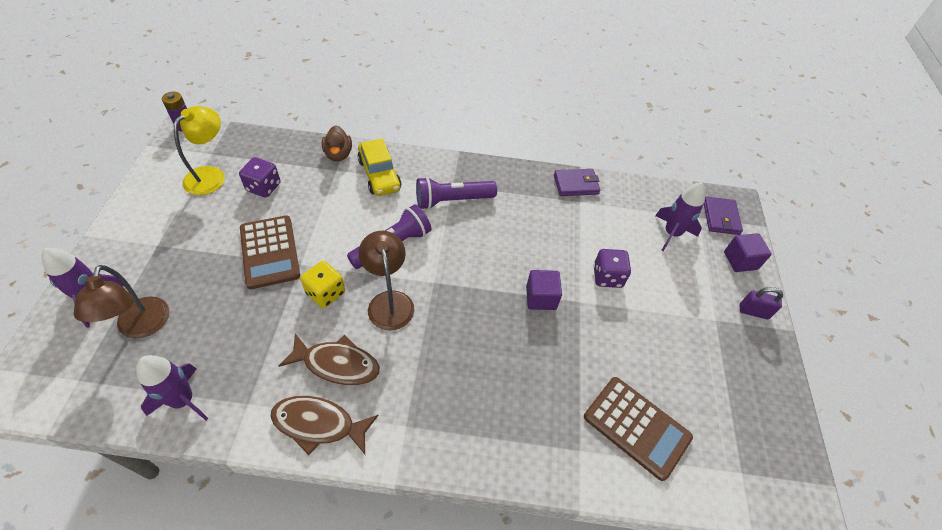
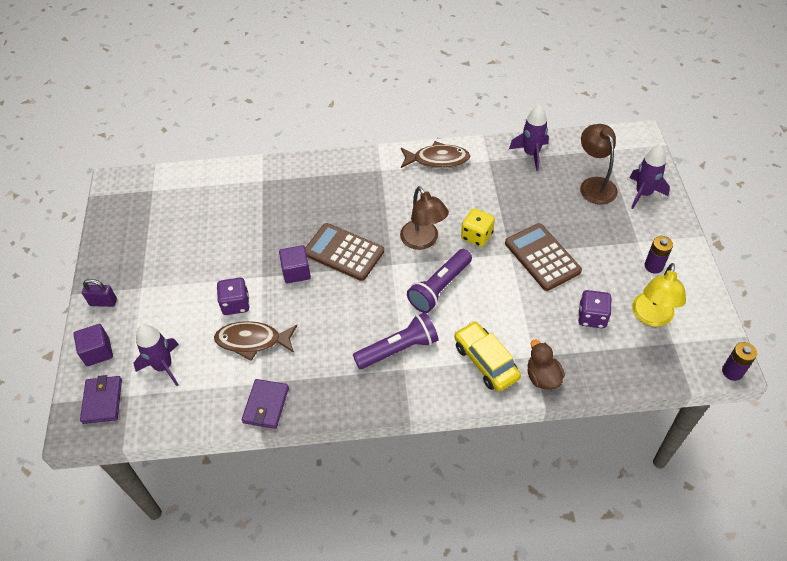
camera: 175 degrees right, 0 degrees up
brown fish [278,333,380,385] -> brown fish moved to [214,321,297,361]
purple wallet [554,169,600,196] -> purple wallet turned 60 degrees counterclockwise [242,379,289,429]
brown calculator [584,377,693,481] -> brown calculator moved to [305,223,384,281]
none -> purple battery [644,236,673,273]

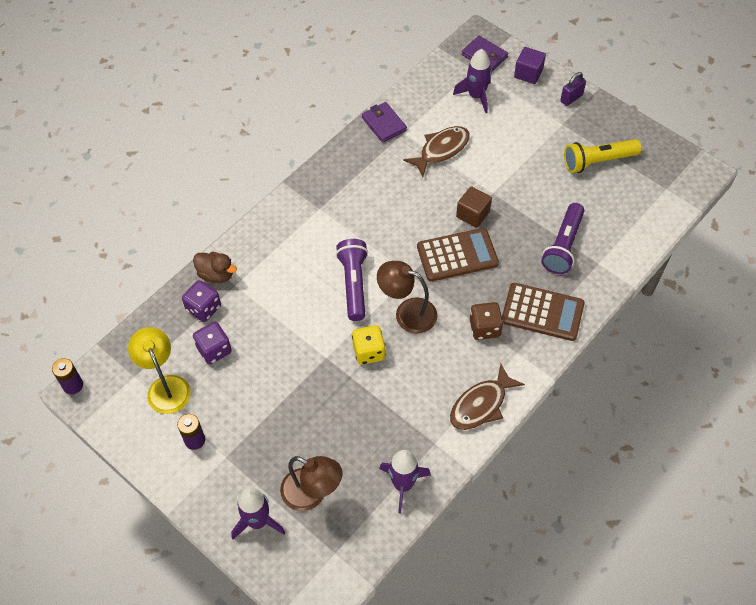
camera: 135 degrees right, 5 degrees up
purple dice [217,278,250,315] -> purple dice moved to [182,280,221,322]
purple cube [279,245,311,284] -> brown cube [456,186,492,228]
purple flashlight [353,312,439,369] -> purple flashlight moved to [541,203,584,274]
yellow car [454,321,521,392] -> none
brown calculator [505,223,582,291] -> brown calculator moved to [502,283,585,341]
none -> brown dice [470,302,503,340]
none -> yellow flashlight [564,139,642,173]

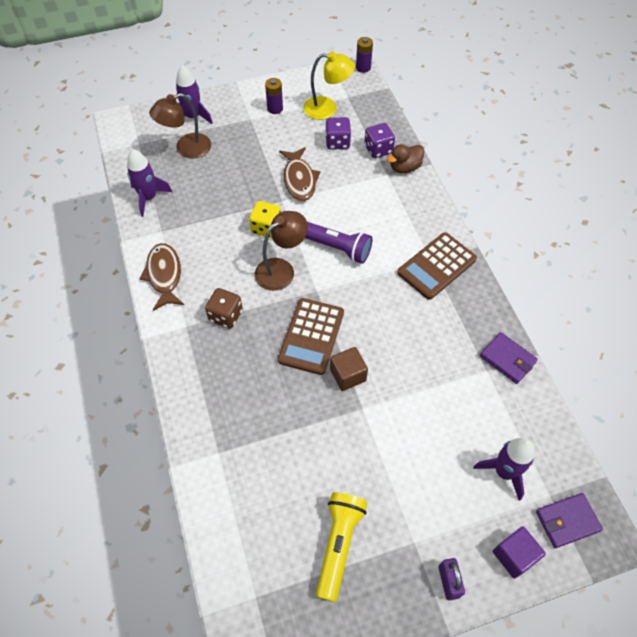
camera: 120 degrees right, 0 degrees up
purple wallet [362,102,407,143] -> purple wallet turned 45 degrees clockwise [480,332,538,384]
brown fish [403,126,470,177] -> brown fish moved to [279,147,321,201]
brown calculator [502,283,585,341] -> brown calculator moved to [398,232,477,300]
purple flashlight [541,203,584,274] -> none

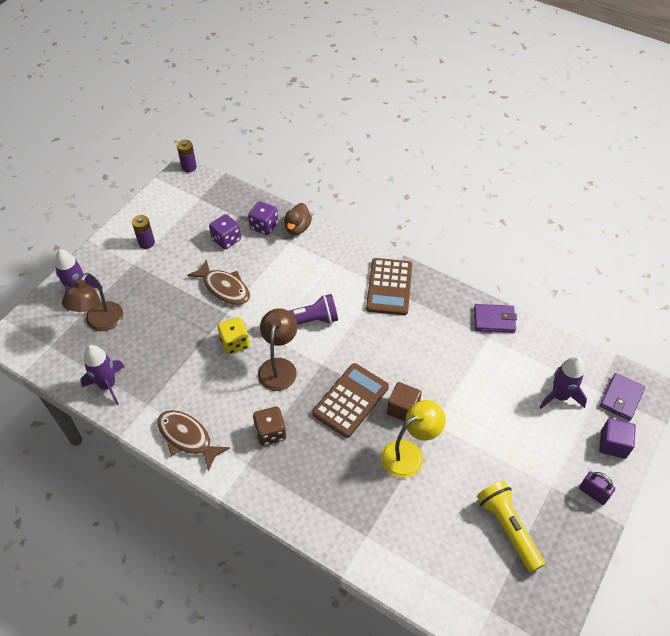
camera: 40 degrees left, 5 degrees down
brown calculator [278,298,344,375] -> brown calculator turned 120 degrees counterclockwise [312,363,389,438]
yellow lamp [303,52,355,120] -> yellow lamp moved to [381,400,446,478]

